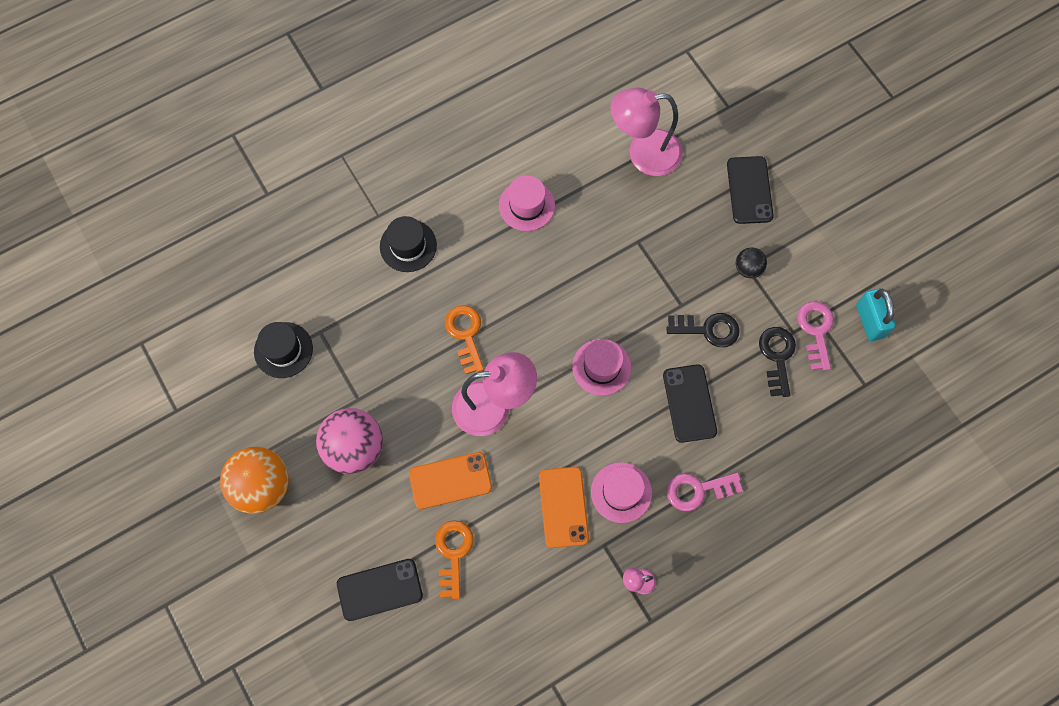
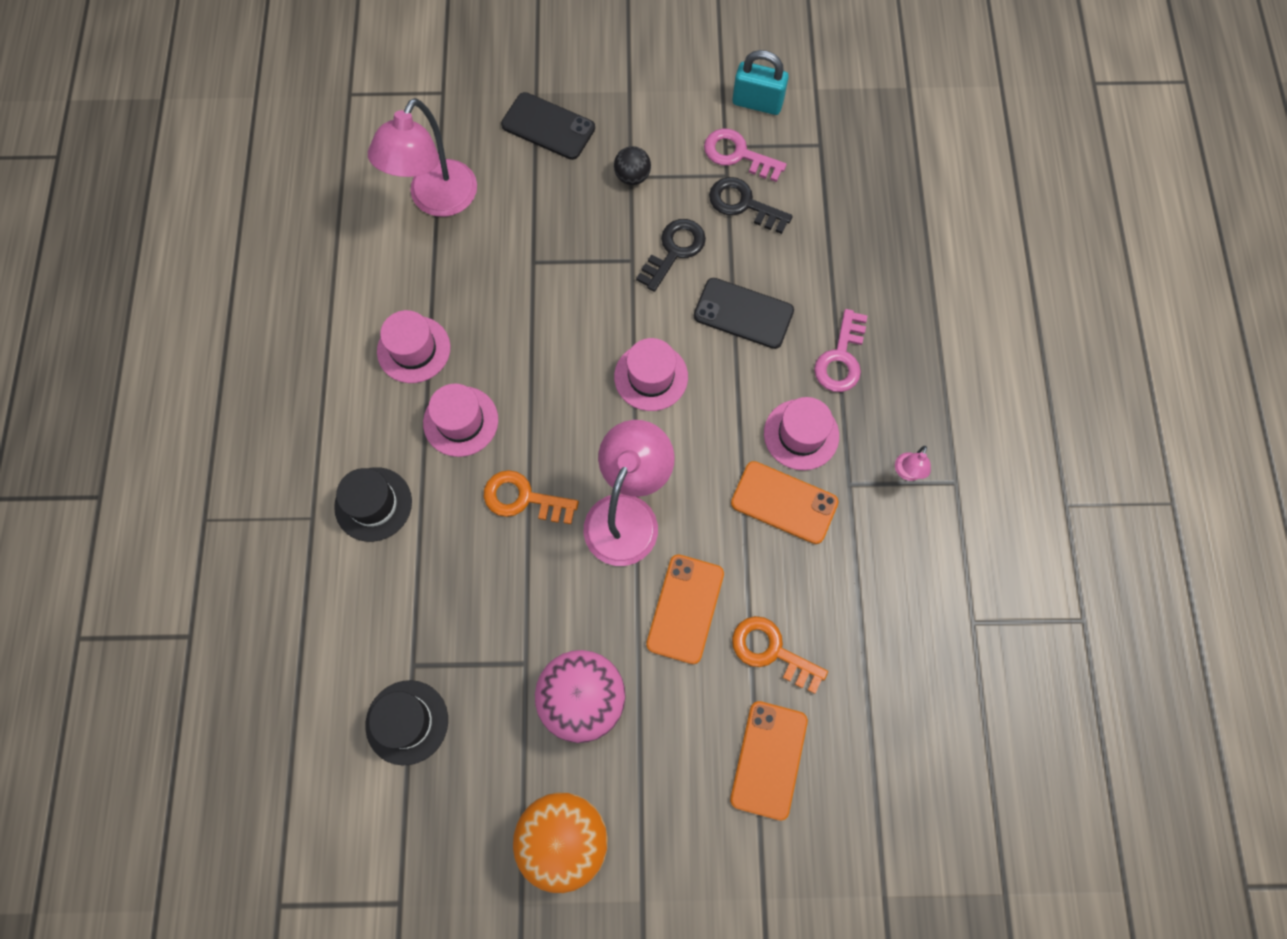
camera: 60 degrees left, 0 degrees up
black phone [337,559,423,621] -> orange phone [730,701,808,820]
none -> pink hat [423,384,498,457]

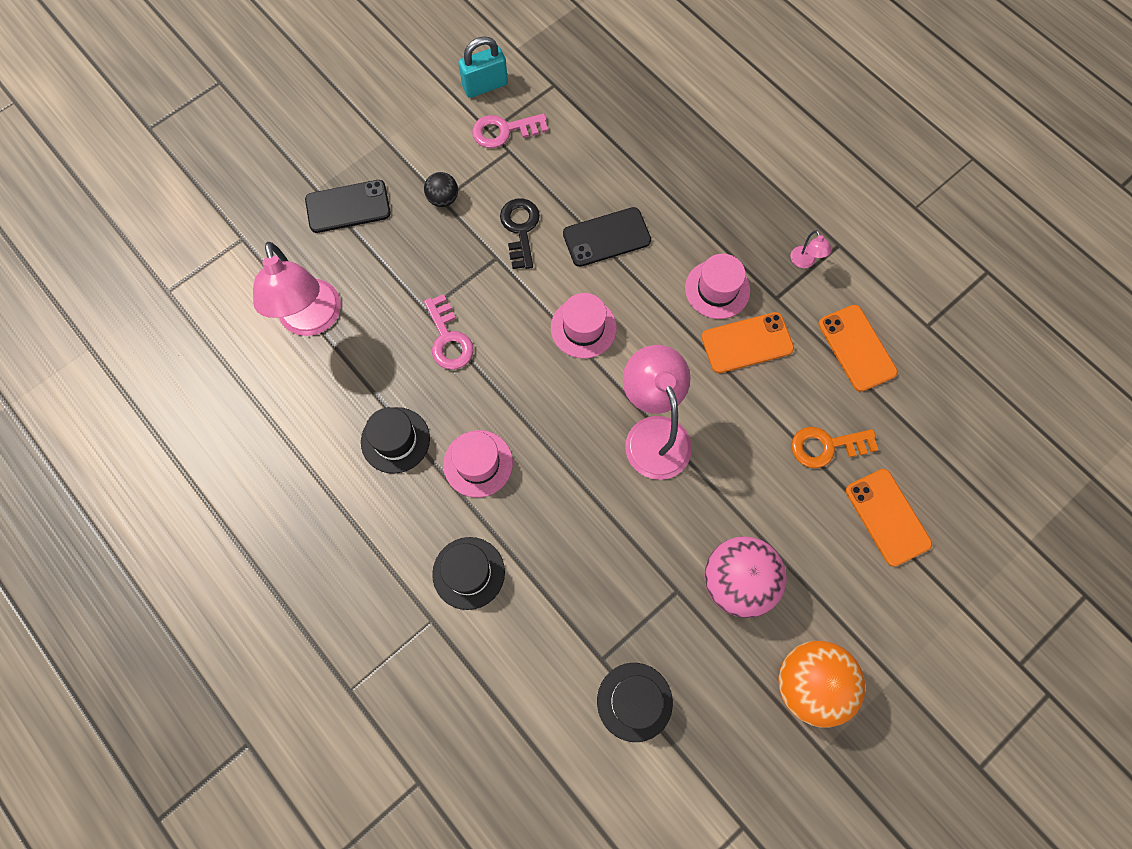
camera: 40 degrees left, 0 degrees up
pink hat [377,310,450,383] -> black hat [361,407,430,474]
orange key [484,470,579,524] -> none
orange phone [646,554,724,664] -> orange phone moved to [818,305,898,392]
black key [709,177,793,234] -> none
pink key [814,309,867,392] -> pink key moved to [424,294,474,370]

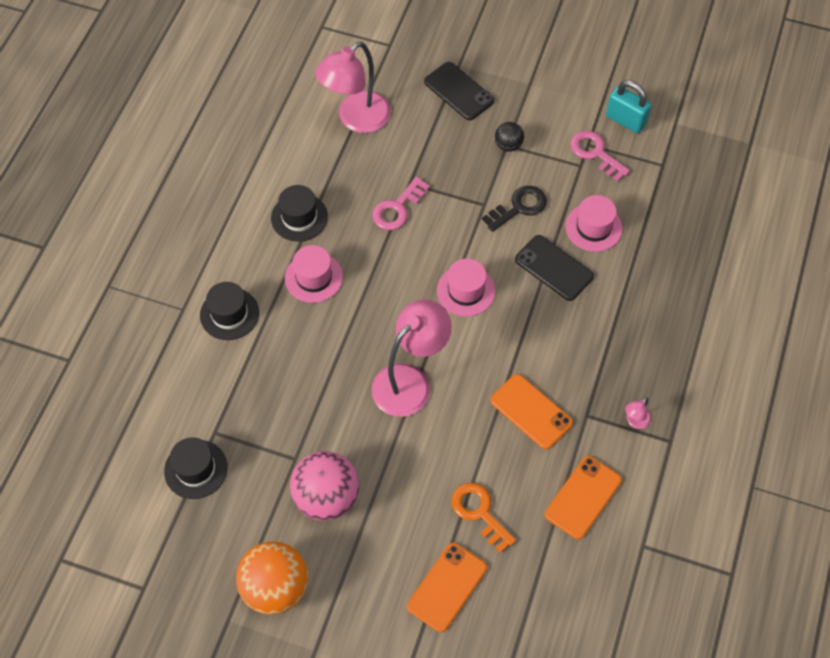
camera: 60 degrees right, 10 degrees down
pink hat [685,254,750,319] -> pink hat moved to [565,195,623,252]

